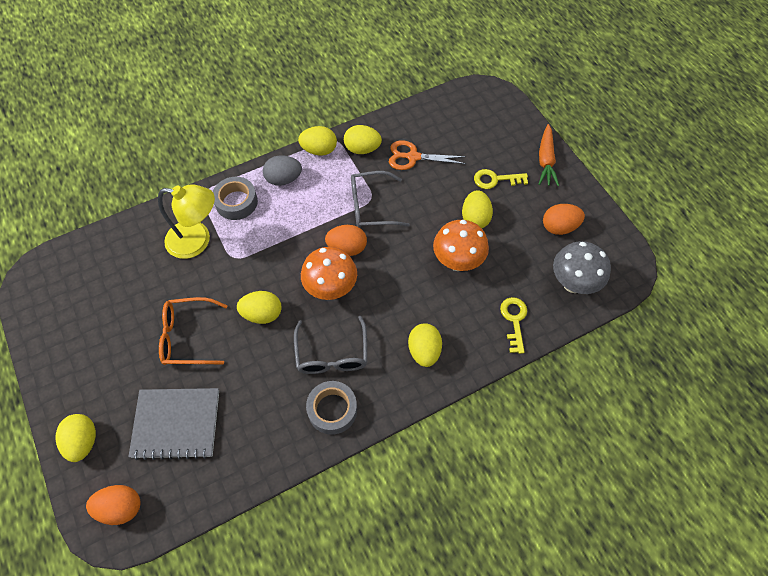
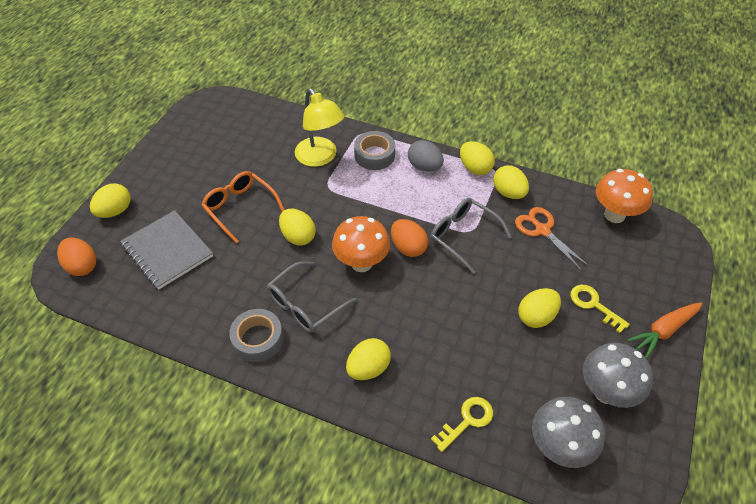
camera: 50 degrees right, 10 degrees down
orange mushroom [433,220,489,271] -> orange mushroom moved to [596,169,653,223]
orange egg [543,204,585,235] -> grey mushroom [583,343,653,408]

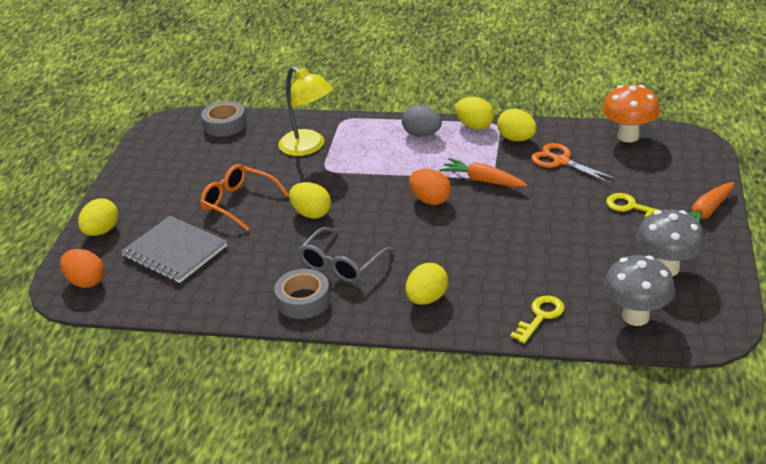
camera: 10 degrees left, 15 degrees down
orange mushroom [332,216,390,272] -> none
grey tape [354,131,395,170] -> grey tape moved to [201,101,247,137]
grey glasses [431,198,511,274] -> orange carrot [439,158,527,187]
yellow egg [518,288,561,328] -> none

